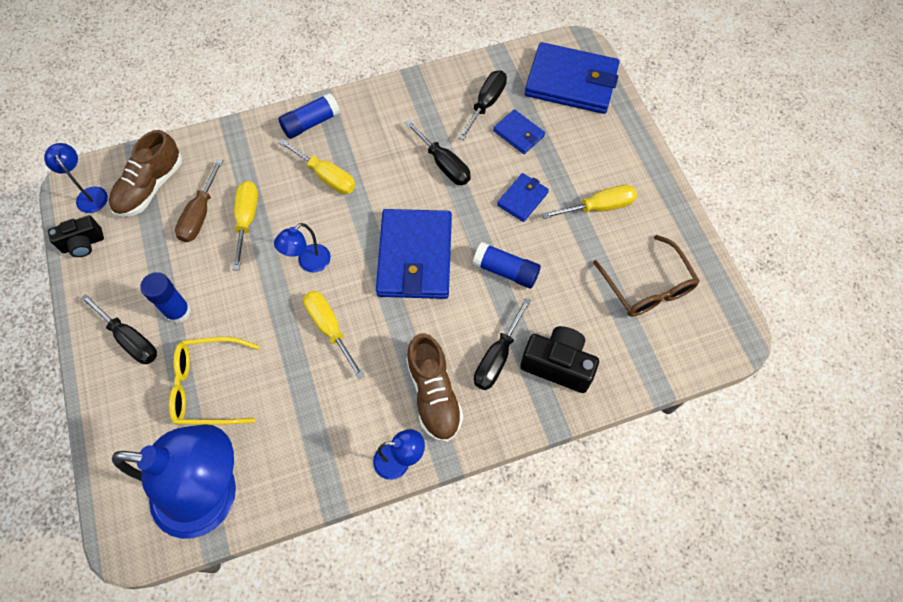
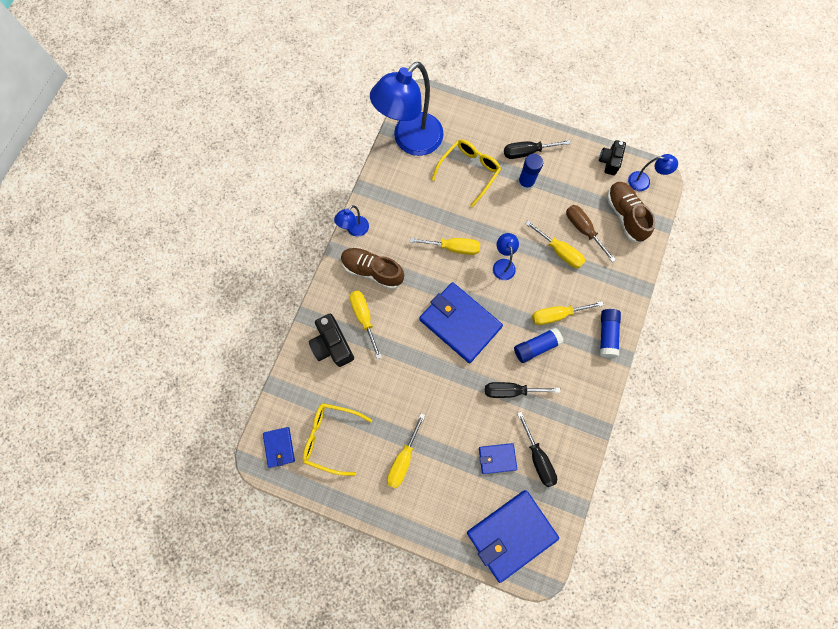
camera: 130 degrees right, 10 degrees up
blue glue stick [473,242,541,288] -> blue glue stick moved to [514,328,564,363]
black screwdriver [474,298,531,390] -> yellow screwdriver [350,291,382,359]
blue wallet [497,173,549,222] -> blue wallet moved to [263,427,295,468]
black camera [520,326,599,393] -> black camera turned 90 degrees clockwise [309,314,354,367]
brown glasses [593,235,700,317] -> yellow glasses [302,403,372,476]

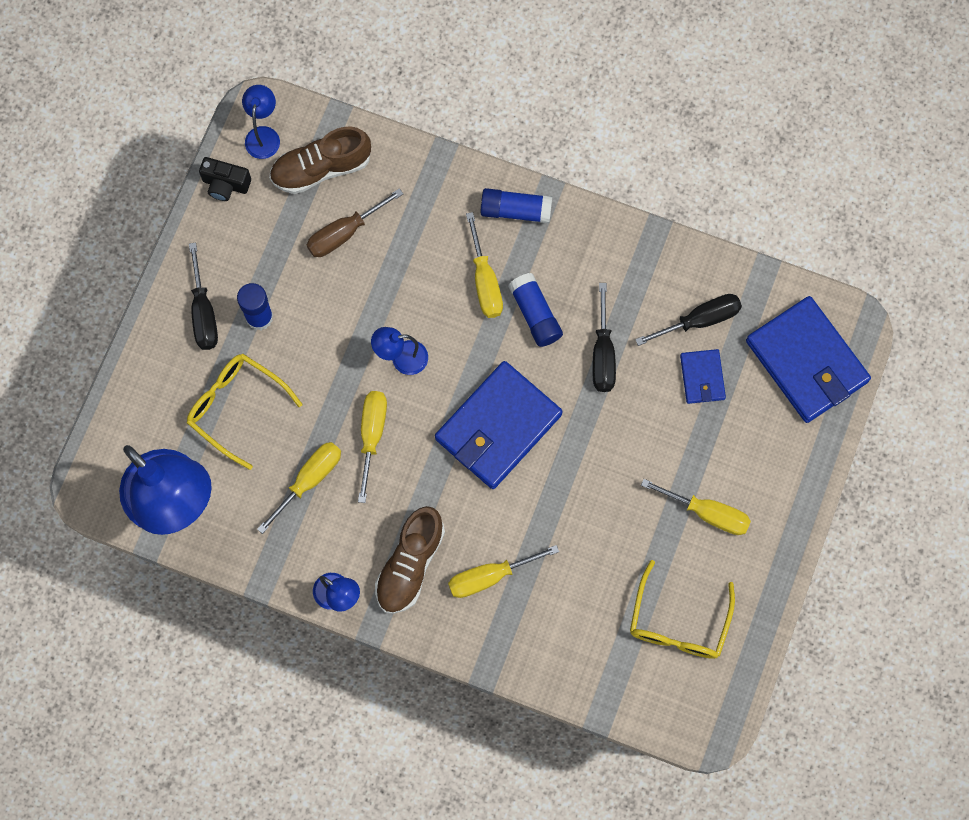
camera: 90 degrees left, 0 degrees up
blue wallet [263,427,295,468] -> none
black camera [309,314,354,367] -> none
yellow screwdriver [525,221,585,268] -> yellow screwdriver moved to [257,442,341,534]

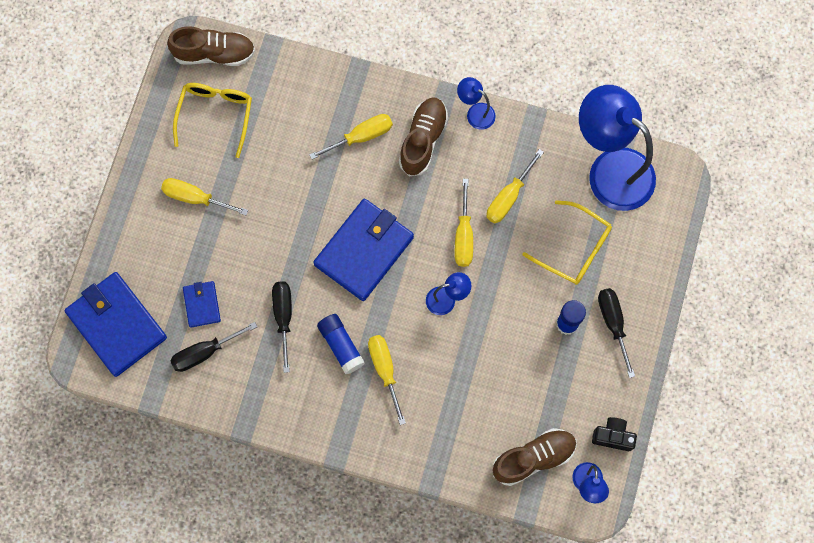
camera: 175 degrees right, 0 degrees up
brown screwdriver [307,188,403,257] -> none
blue glue stick [480,188,552,224] -> none
none -> brown shoe [167,26,255,66]

